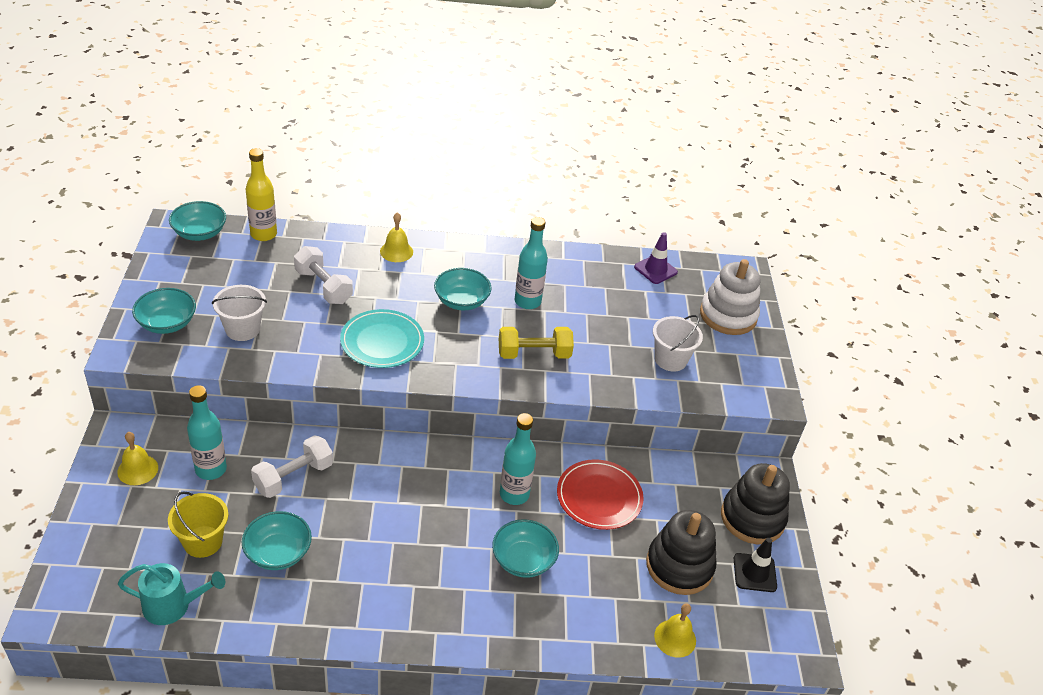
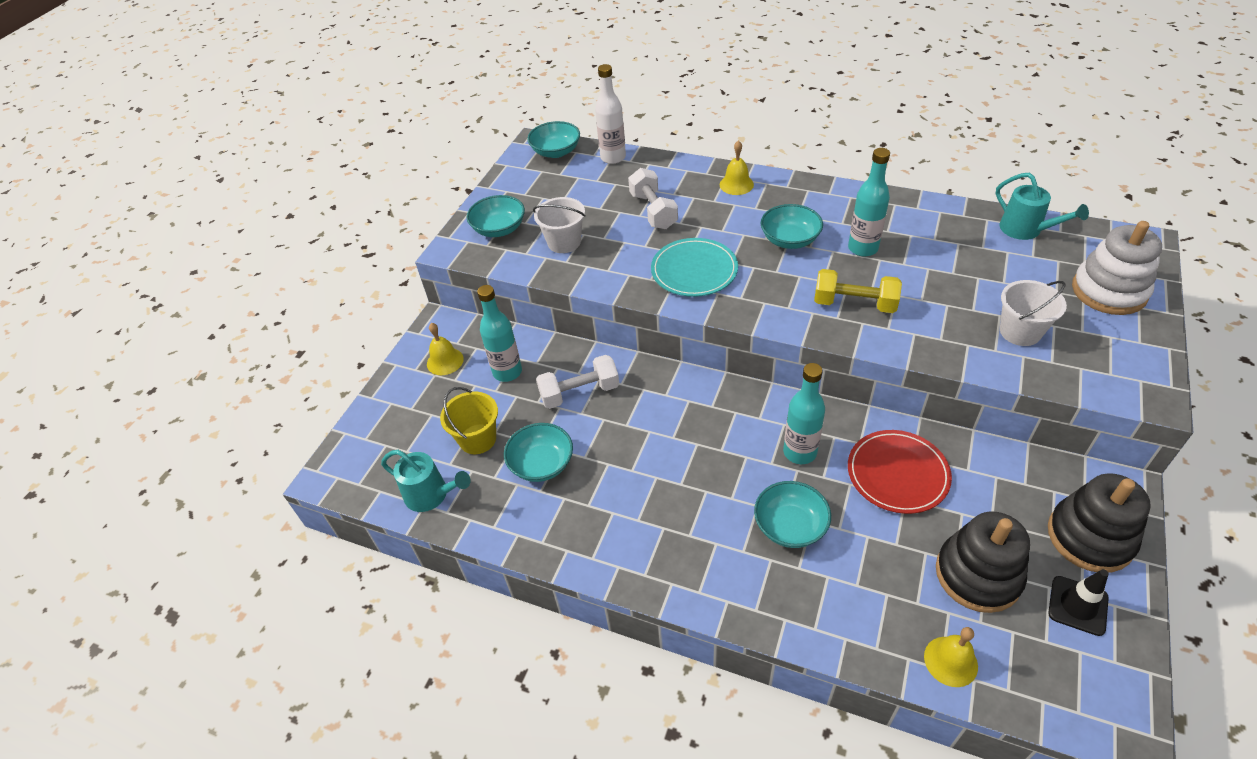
camera: 30 degrees right, 5 degrees up
yellow bottle [246,148,277,241] -> white bottle [595,64,626,164]
purple traffic cone [634,232,678,284] -> turquoise watering can [996,173,1089,240]

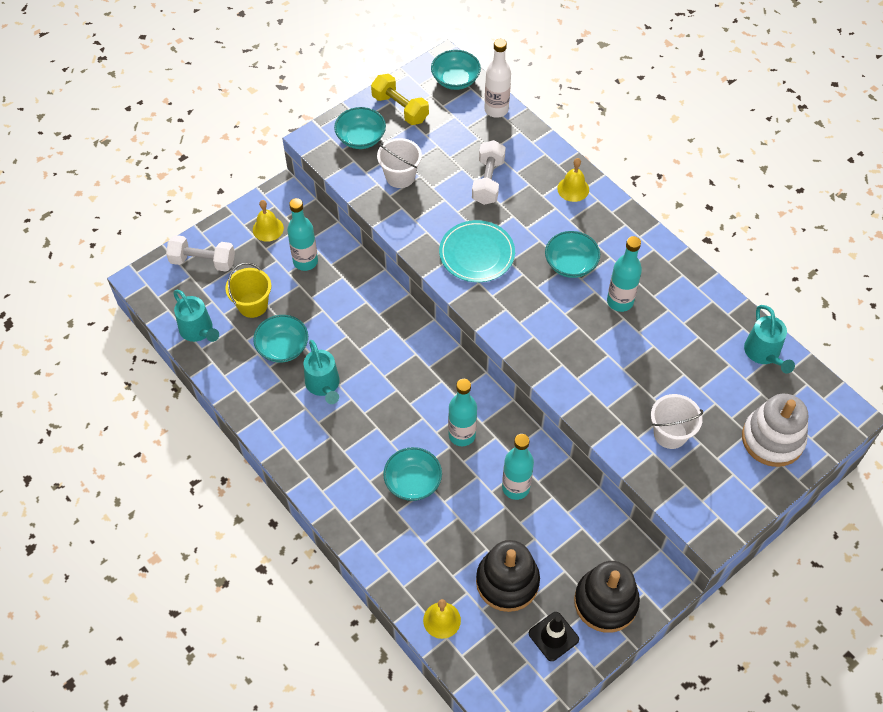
camera: 25 degrees right, 10 degrees up
white dumbbell [536,355,619,409] -> white dumbbell moved to [166,235,235,272]
yellow dumbbell [814,269,902,313] -> yellow dumbbell moved to [371,74,429,125]
red plate [848,430,952,514] -> turquoise bottle [502,434,534,500]
none -> turquoise watering can [304,340,340,404]

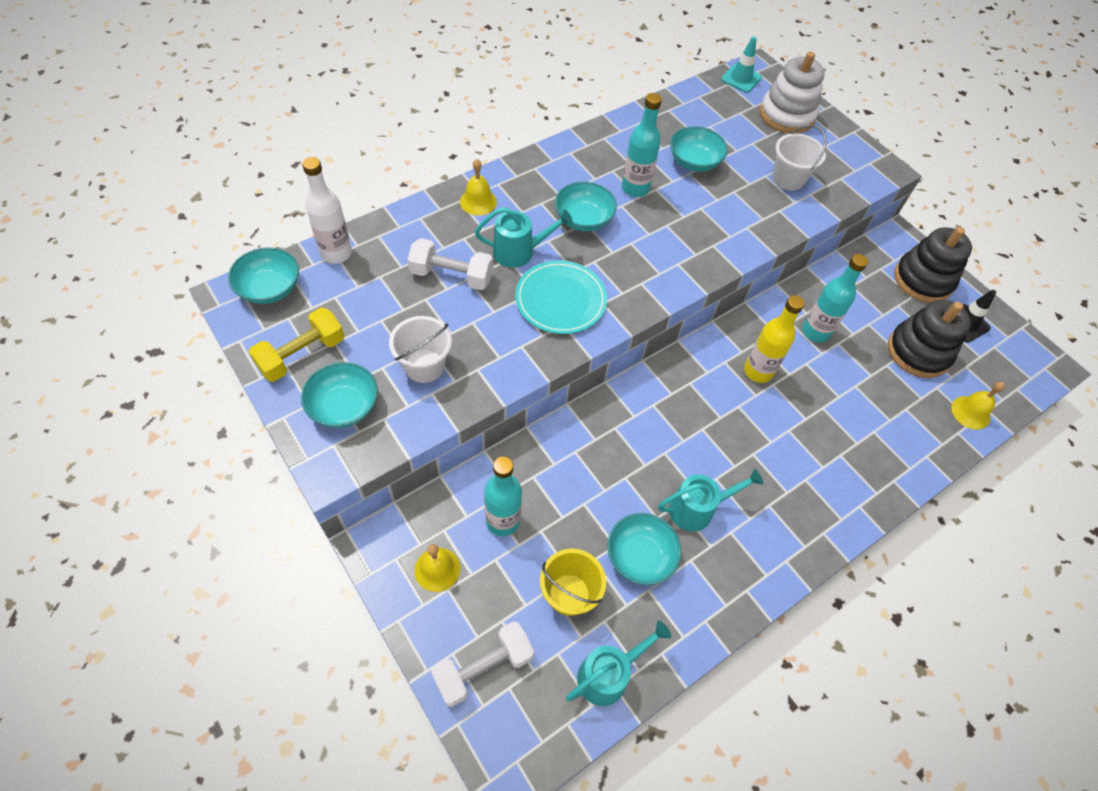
camera: 90 degrees left, 0 degrees up
white dumbbell [166,235,235,272] -> white dumbbell turned 45 degrees clockwise [431,621,534,707]
turquoise bowl [383,447,442,501] -> turquoise bowl moved to [670,126,728,172]
turquoise bottle [448,379,477,446] -> yellow bottle [744,295,805,383]
turquoise watering can [744,305,795,373] -> turquoise watering can moved to [475,207,573,268]
none -> turquoise traffic cone [721,36,762,93]

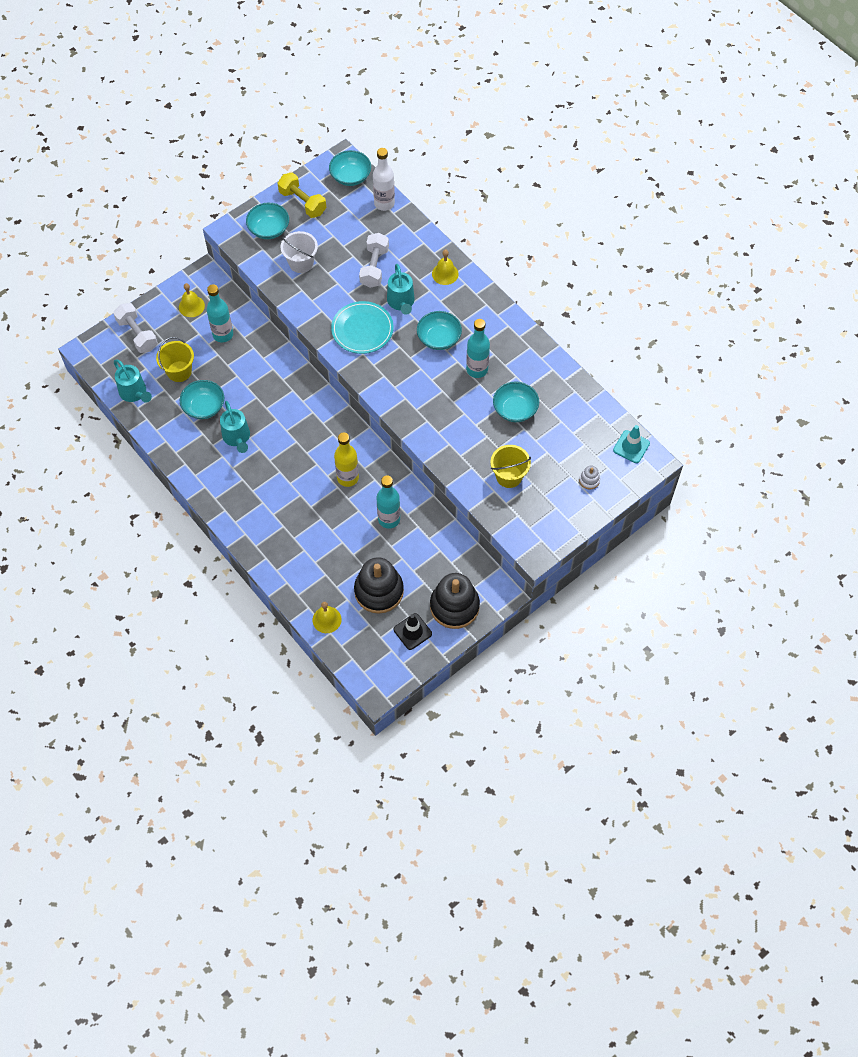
camera: 90 degrees right, 5 degrees up
white stacking toy [760,51,825,134] -> white stacking toy [579,466,600,489], size x0.42
white bucket [773,125,826,191] -> yellow bucket [490,445,531,488]

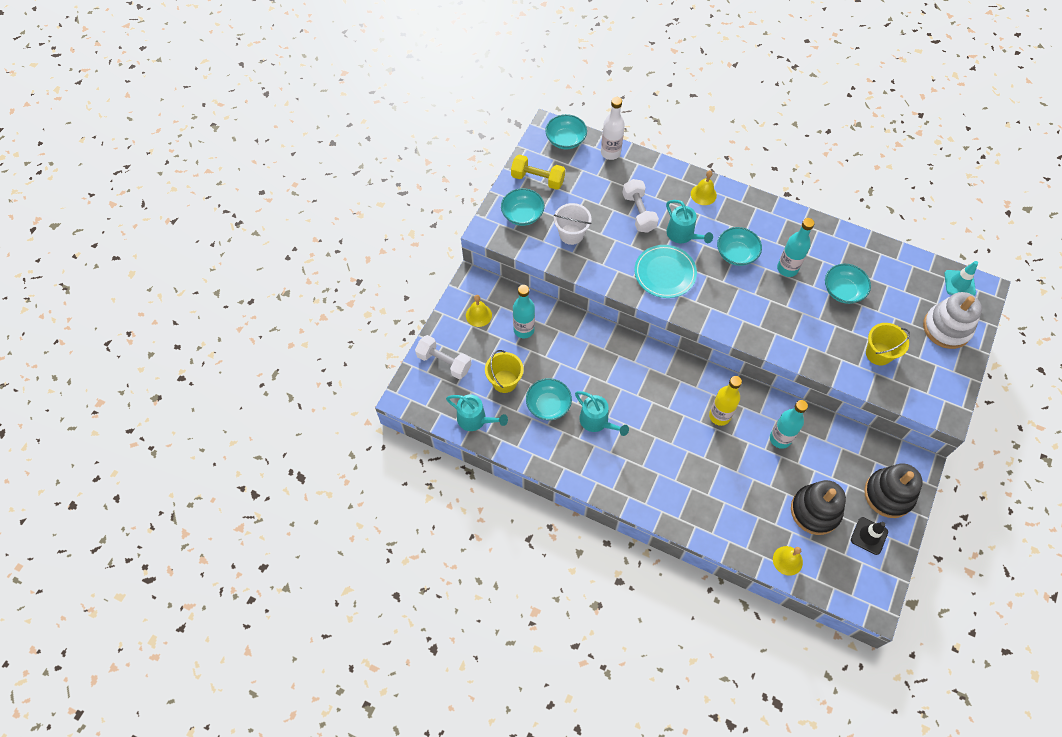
camera: 25 degrees left, 0 degrees up
white stacking toy [579,466,600,489] -> white stacking toy [923,292,982,349], size x2.38

